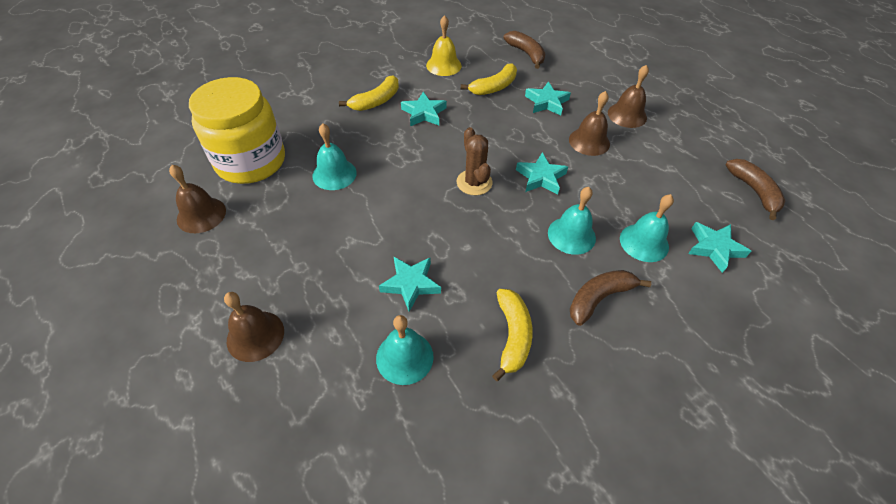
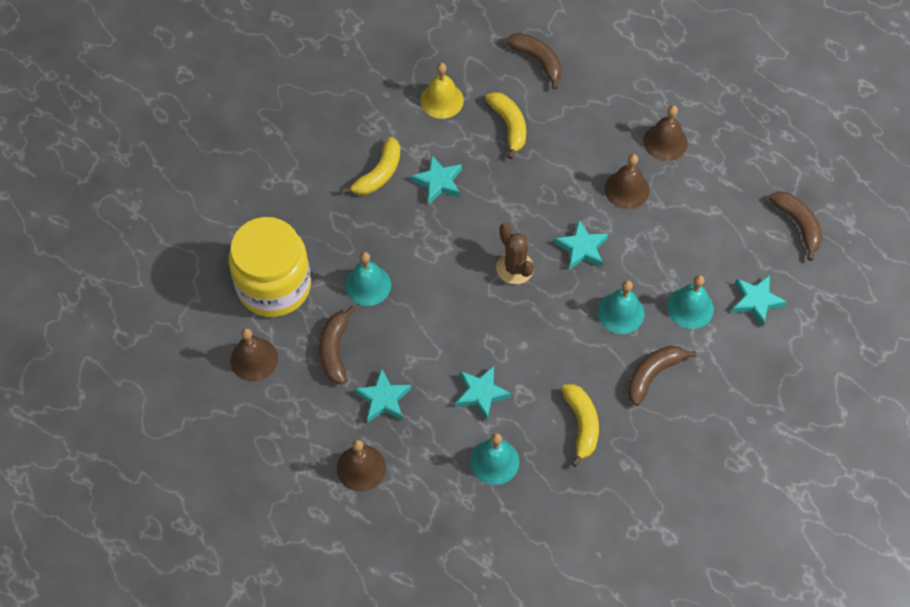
camera: 10 degrees left, 10 degrees up
yellow banana [461,63,517,95] -> yellow banana turned 60 degrees counterclockwise [485,92,526,159]
turquoise star [525,81,571,116] -> turquoise star moved to [355,369,411,423]
none -> brown banana [319,306,355,384]

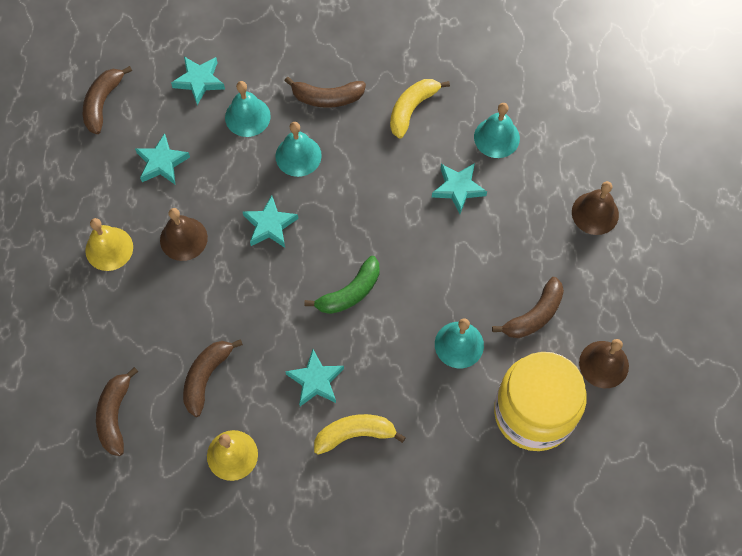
camera: 135 degrees left, 5 degrees up
turquoise star [355,369,411,423] -> turquoise star moved to [135,133,190,184]
yellow banana [485,92,526,159] -> brown banana [183,339,243,417]
brown cactus [496,223,534,285] -> none
brown bell [643,105,688,161] -> yellow bell [85,218,133,271]
none -> green banana [304,256,380,314]

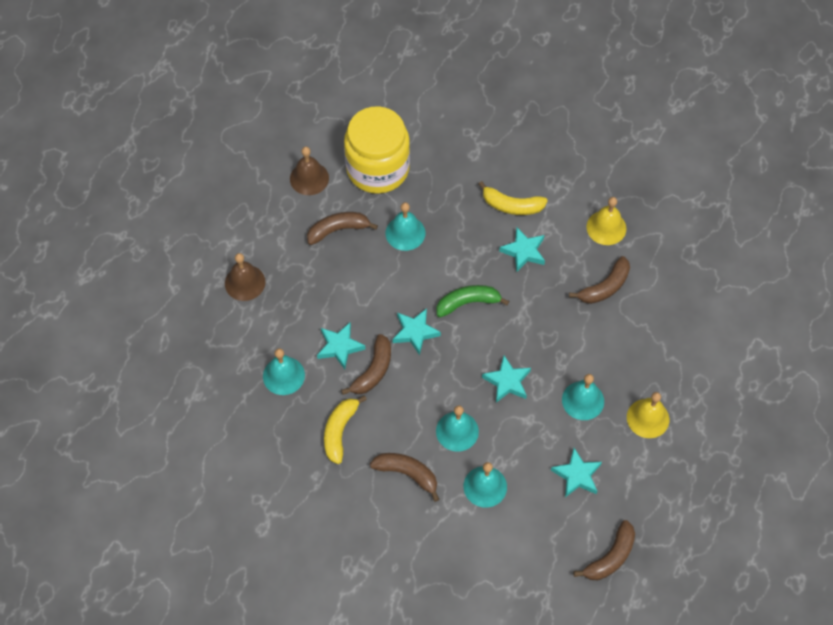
camera: 155 degrees left, 5 degrees down
brown banana [96,367,138,456] -> brown banana moved to [341,334,391,395]
brown bell [160,208,208,261] -> turquoise bell [562,374,604,420]
turquoise star [171,57,225,105] -> turquoise star moved to [393,308,441,355]
yellow banana [390,79,450,138] -> yellow banana turned 135 degrees clockwise [324,395,367,464]

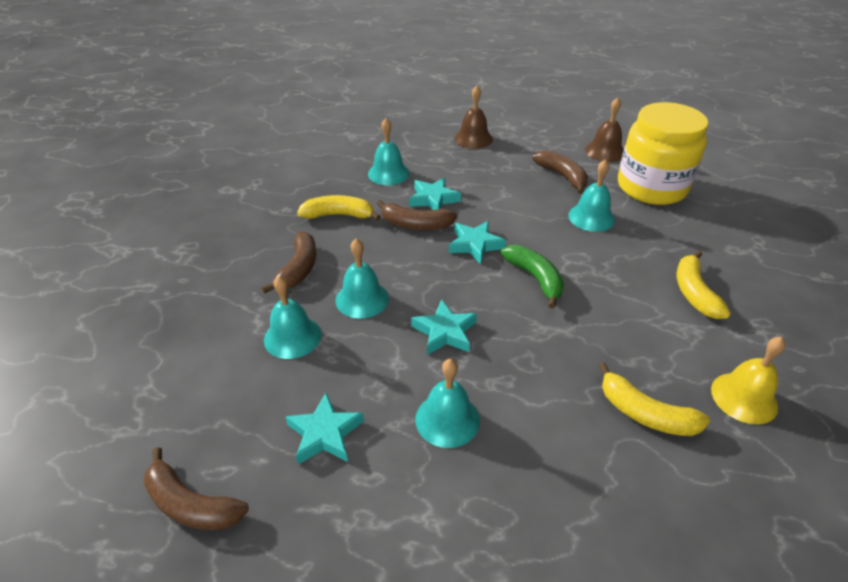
camera: 75 degrees right, 20 degrees down
turquoise star [499,228,545,272] -> none
brown banana [569,256,630,304] -> yellow banana [599,363,710,436]
yellow bell [627,392,669,438] -> none

